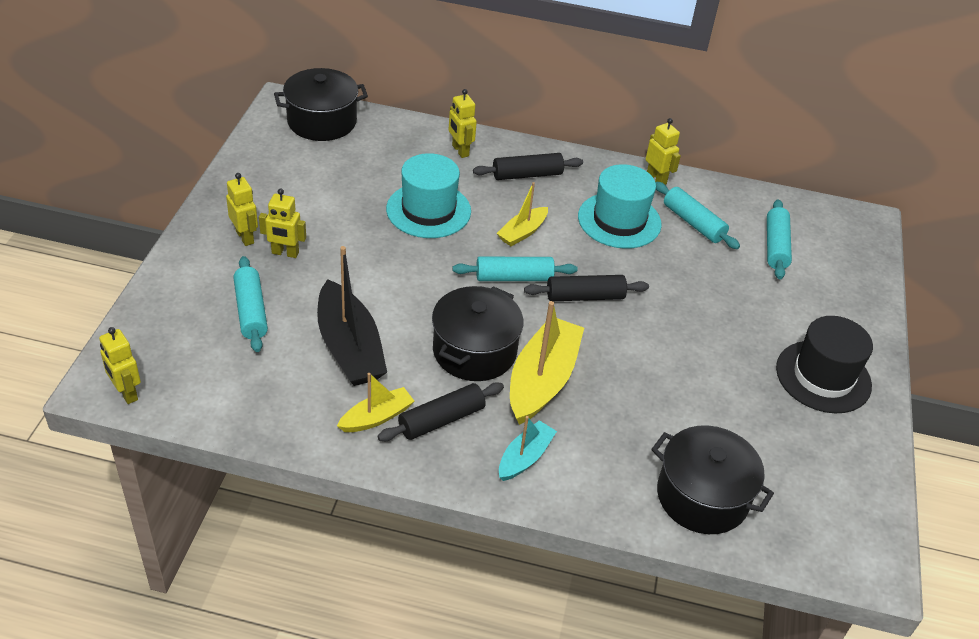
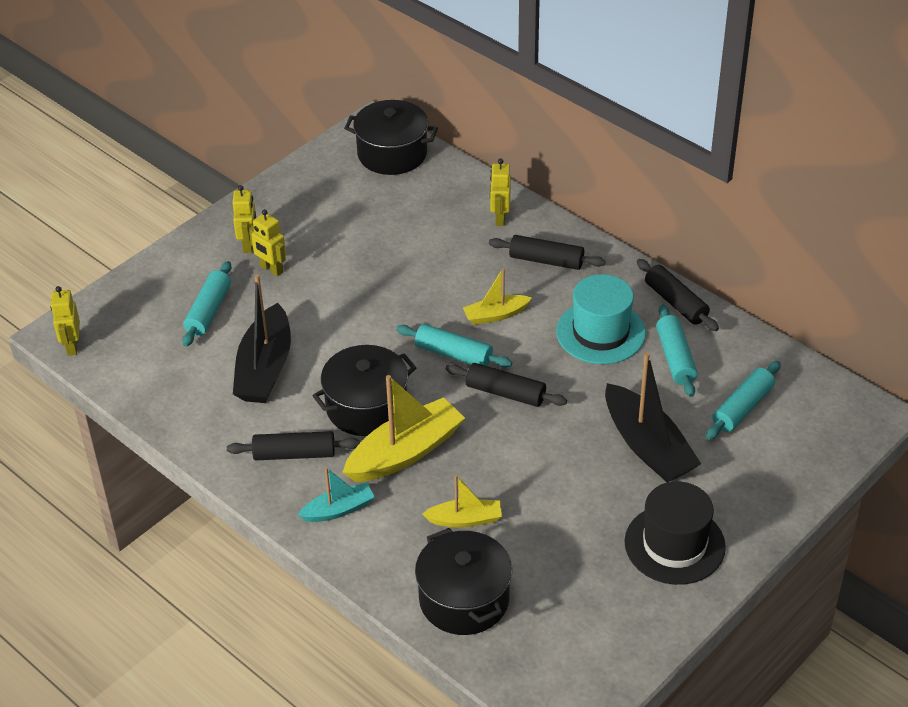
camera: 35 degrees right, 0 degrees up
yellow boat [337,373,414,432] -> yellow boat moved to [422,475,502,527]
turquoise hat [386,153,471,238] -> none
yellow robot [646,118,681,185] -> black rolling pin [637,259,719,331]
none -> black boat [605,352,701,482]

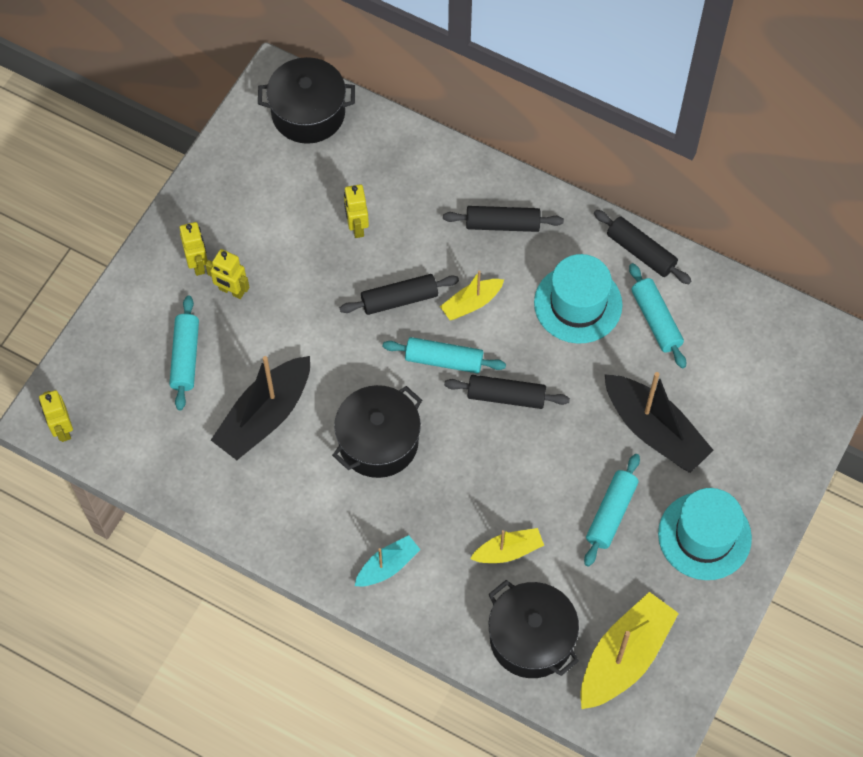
camera: 15 degrees left, 20 degrees up
black rolling pin [227,431,360,460] -> black rolling pin moved to [340,274,459,315]
black boat [233,274,291,403] -> black boat turned 45 degrees clockwise [211,356,310,460]
yellow boat [342,375,465,482] -> yellow boat moved to [581,592,679,709]
yellow robot [490,158,511,226] -> yellow robot moved to [344,184,369,238]
black hat [625,481,726,585] -> turquoise hat [658,488,752,580]
turquoise rolling pin [706,361,781,440] -> turquoise rolling pin moved to [584,454,640,566]

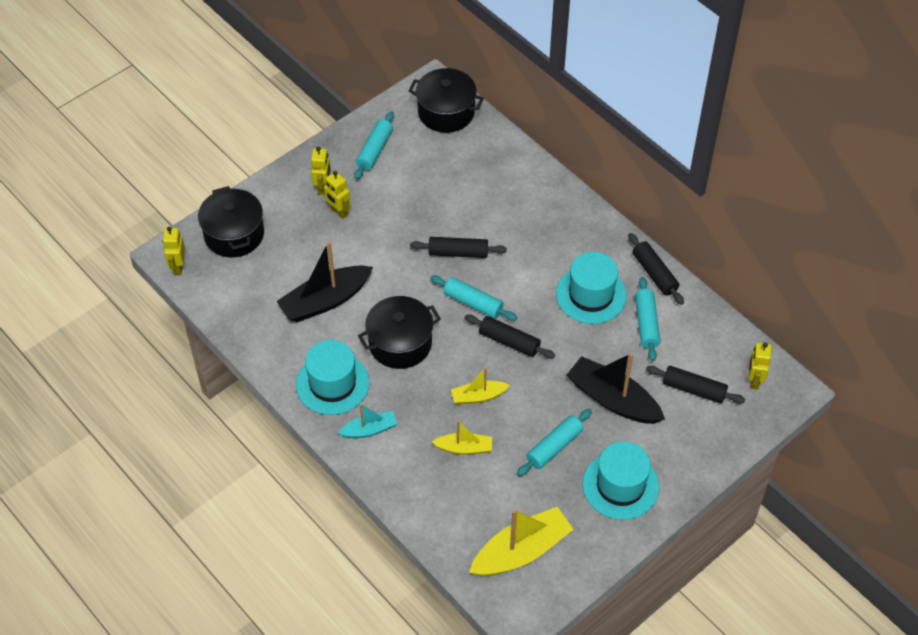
camera: 20 degrees right, 10 degrees down
turquoise rolling pin [169,296,199,410] -> turquoise rolling pin moved to [355,111,394,179]
yellow robot [344,184,369,238] -> yellow robot moved to [748,342,772,390]
yellow boat [440,271,504,320] -> yellow boat moved to [451,367,510,404]
black rolling pin [443,206,564,232] -> black rolling pin moved to [646,366,745,404]
black pot [488,580,579,678] -> black pot moved to [198,186,264,258]
black boat [604,372,714,473] -> black boat turned 150 degrees clockwise [566,353,665,424]
none -> turquoise hat [296,340,370,415]

